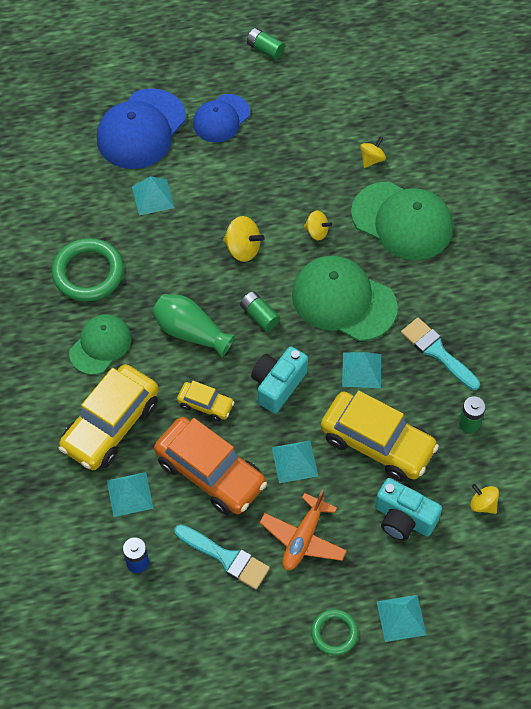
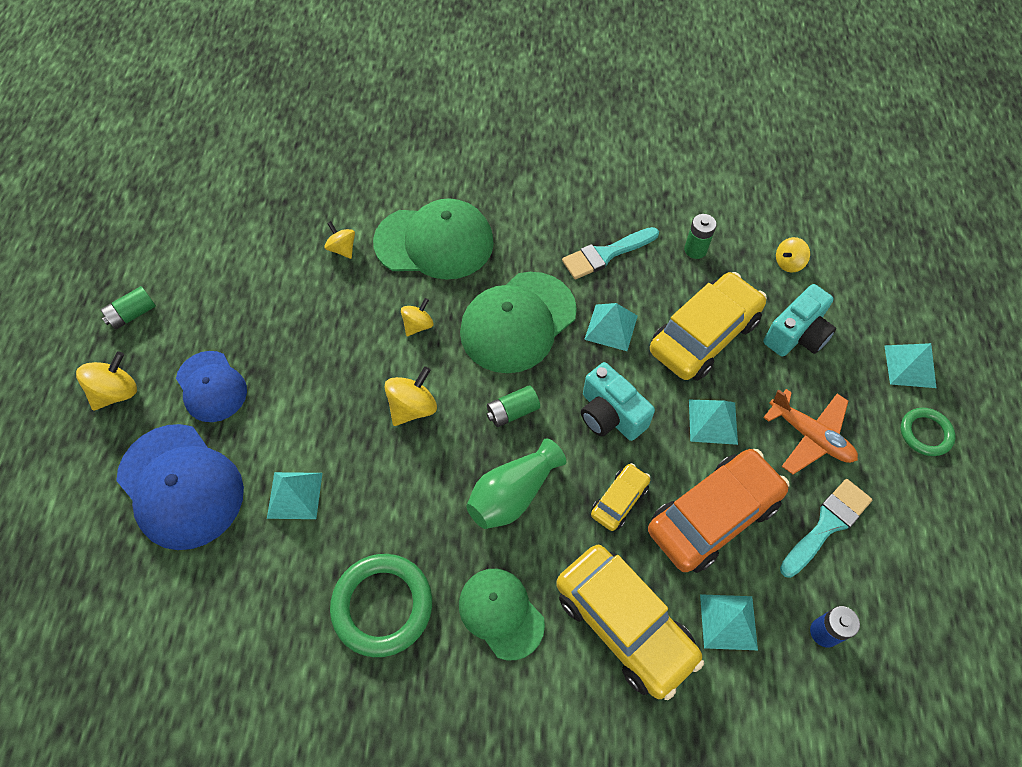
camera: 75 degrees left, 0 degrees up
green cap [351,181,453,260] -> green cap turned 45 degrees clockwise [373,198,494,280]
none -> yellow spinning top [76,351,137,411]

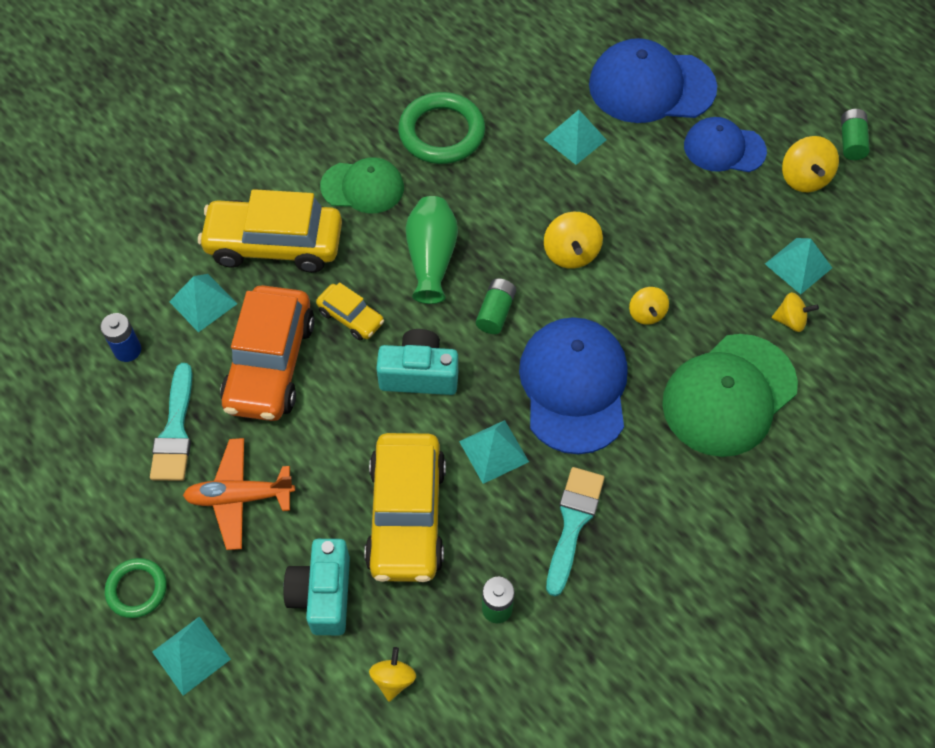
camera: 135 degrees right, 0 degrees up
yellow spinning top [76,351,137,411] -> yellow spinning top moved to [782,136,839,192]
green cap [460,272,577,373] -> blue cap [519,317,628,455]
yellow car [591,463,650,531] -> yellow car turned 45 degrees counterclockwise [316,282,384,340]
turquoise pyramid [689,400,738,445] -> turquoise pyramid moved to [765,238,832,295]

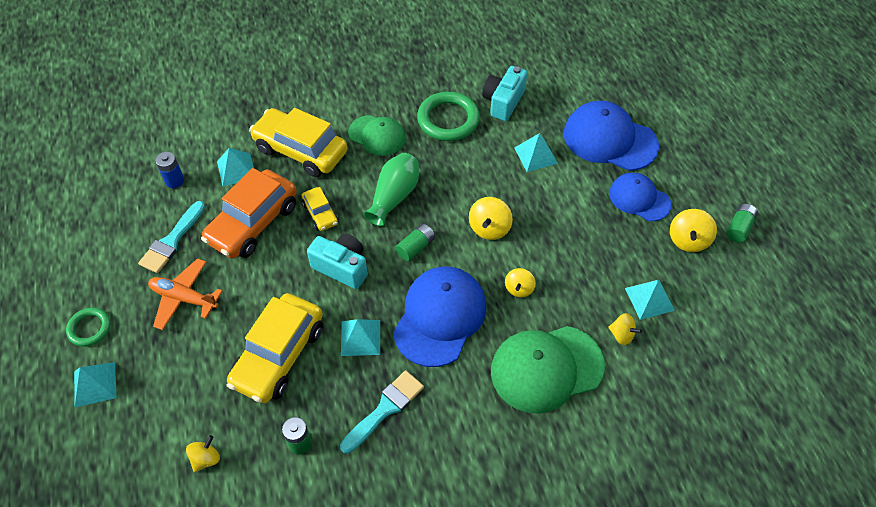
camera: 25 degrees right, 5 degrees down
turquoise camera [283,539,350,635] -> turquoise camera moved to [482,66,527,121]

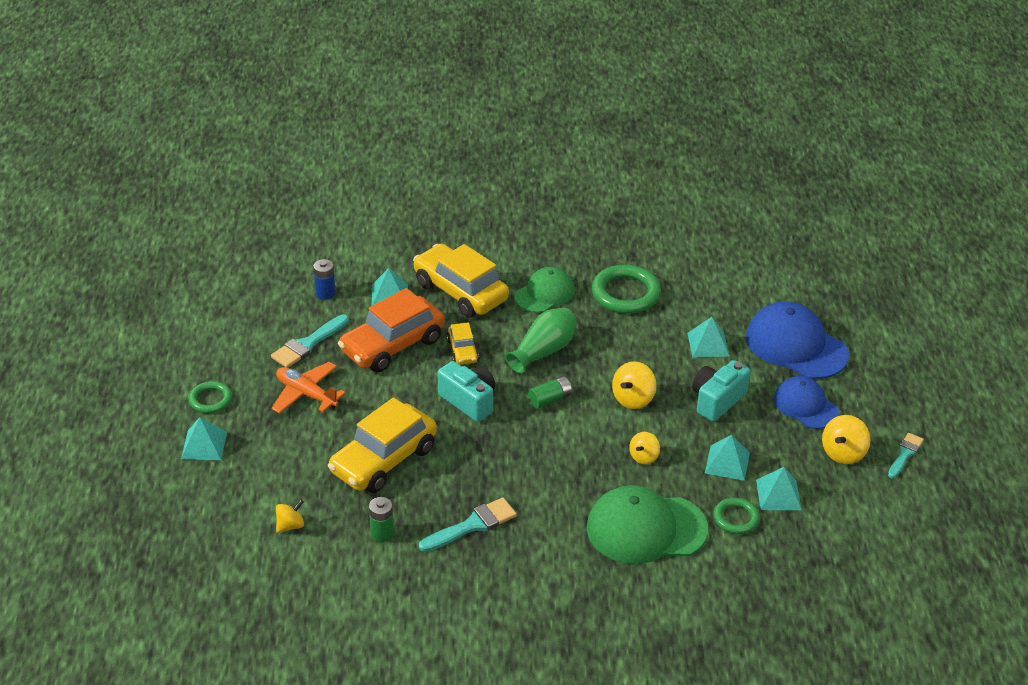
camera: 15 degrees right, 15 degrees down
turquoise pyramid [341,319,380,356] -> turquoise pyramid moved to [705,435,750,481]
green cap [348,115,406,156] -> green cap turned 90 degrees counterclockwise [514,267,574,313]
blue cap [393,266,486,367] -> none
turquoise camera [482,66,527,121] -> turquoise camera moved to [692,360,750,422]
yellow spinning top [608,313,642,345] -> green ring [713,498,760,534]
green battery [726,204,758,243] -> turquoise brush [888,433,924,478]

